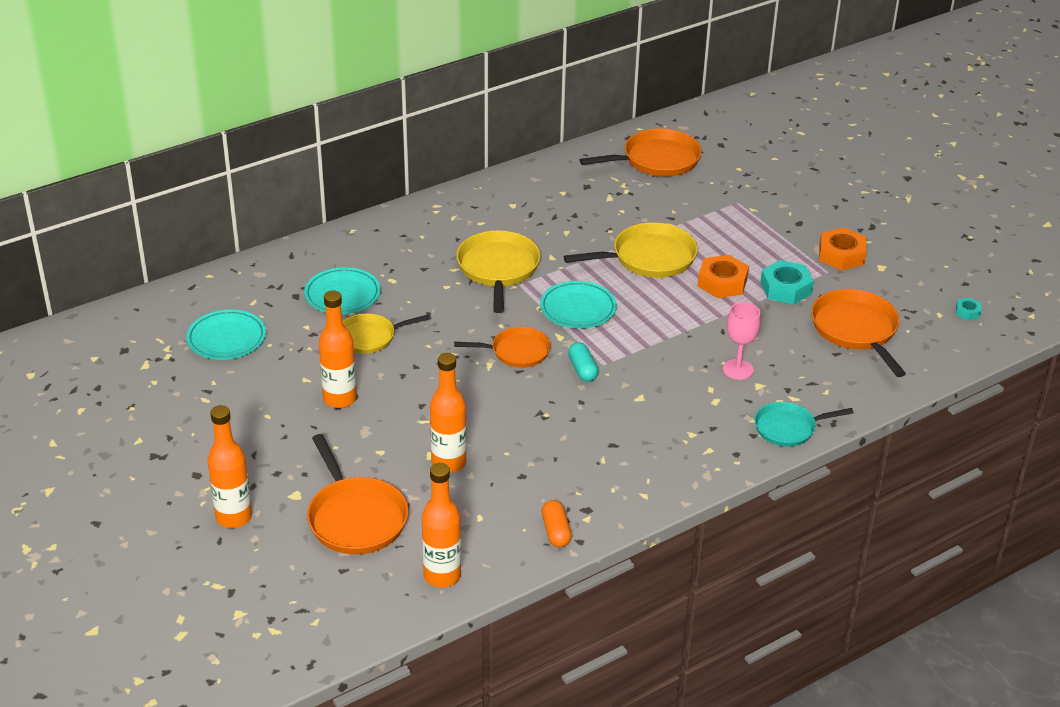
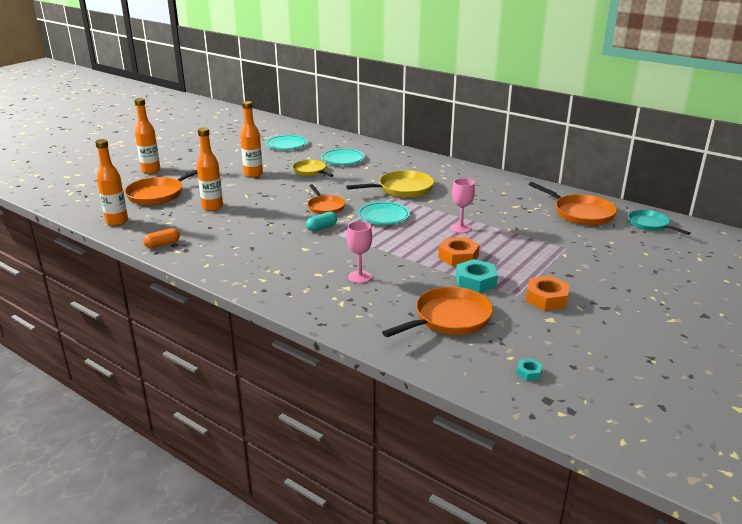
camera: 70 degrees right, 10 degrees down
yellow pan [564,223,698,278] -> pink goblet [451,178,475,233]
turquoise pan [754,402,854,447] -> turquoise pan moved to [628,210,690,235]

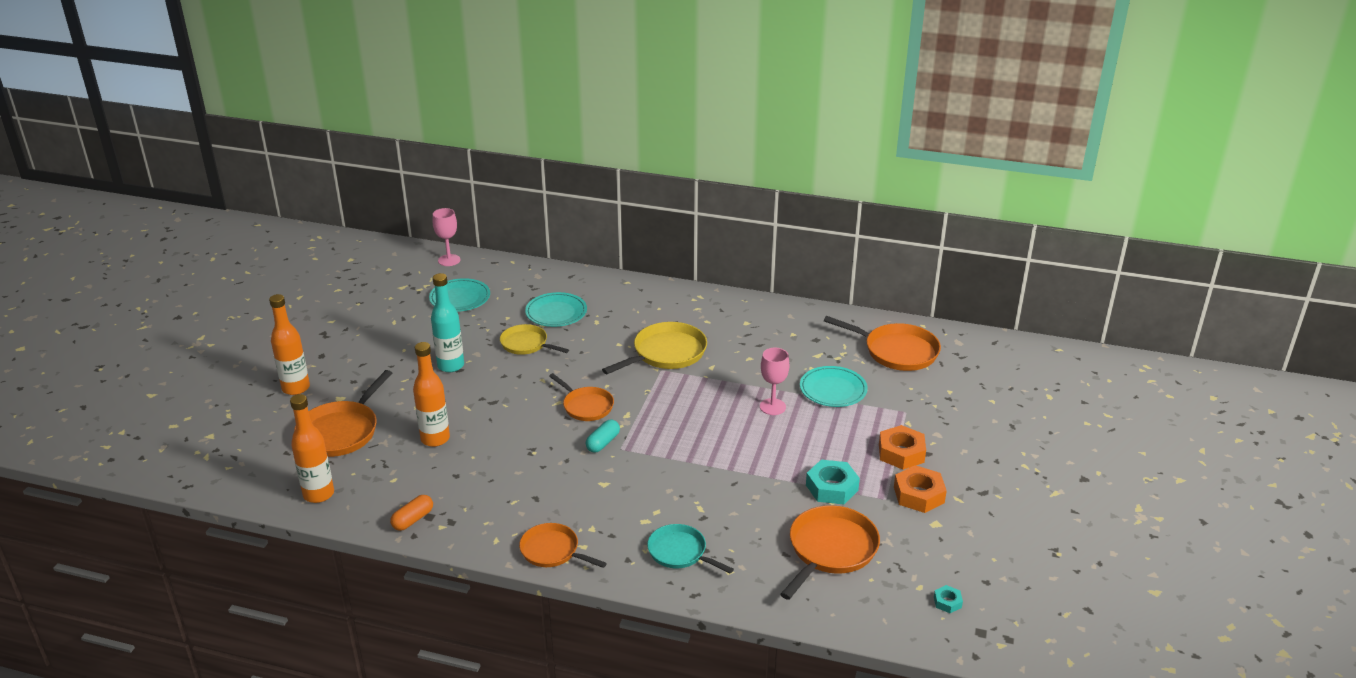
camera: 20 degrees left, 5 degrees up
orange bottle [240,101,263,178] -> turquoise bottle [431,273,464,372]
pink goblet [347,221,372,283] -> pink goblet moved to [432,208,461,266]
turquoise plate [357,202,410,225] -> turquoise plate moved to [800,366,868,407]
orange nut [438,237,480,266] -> orange nut moved to [879,425,926,470]
turquoise pan [628,210,690,235] -> turquoise pan moved to [647,524,734,574]
none -> orange pan [519,523,607,568]

